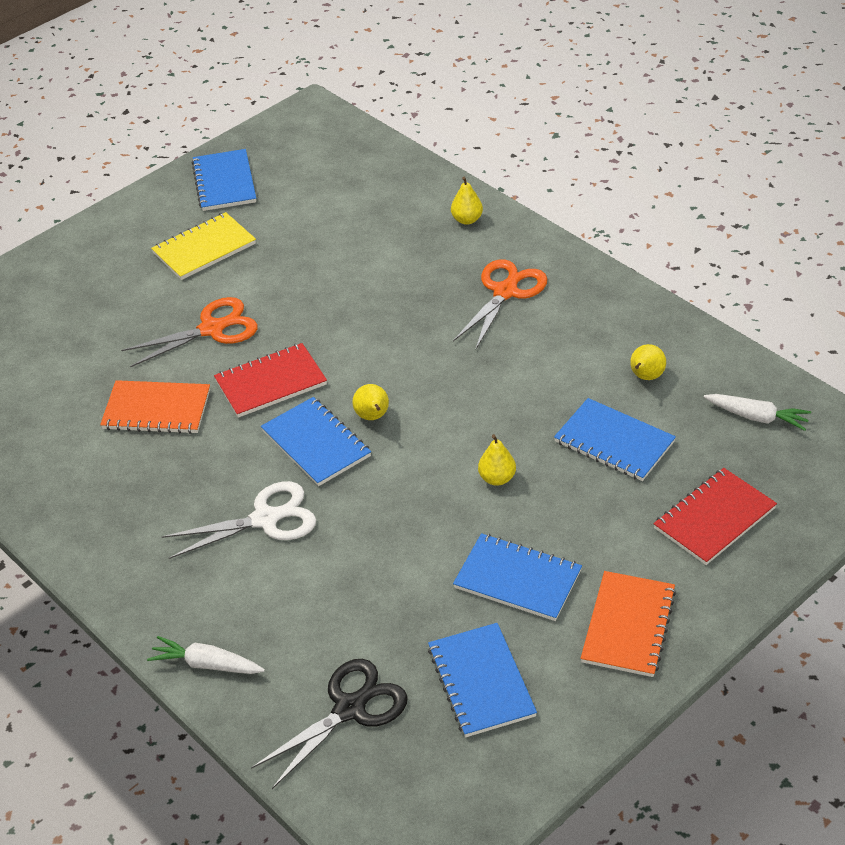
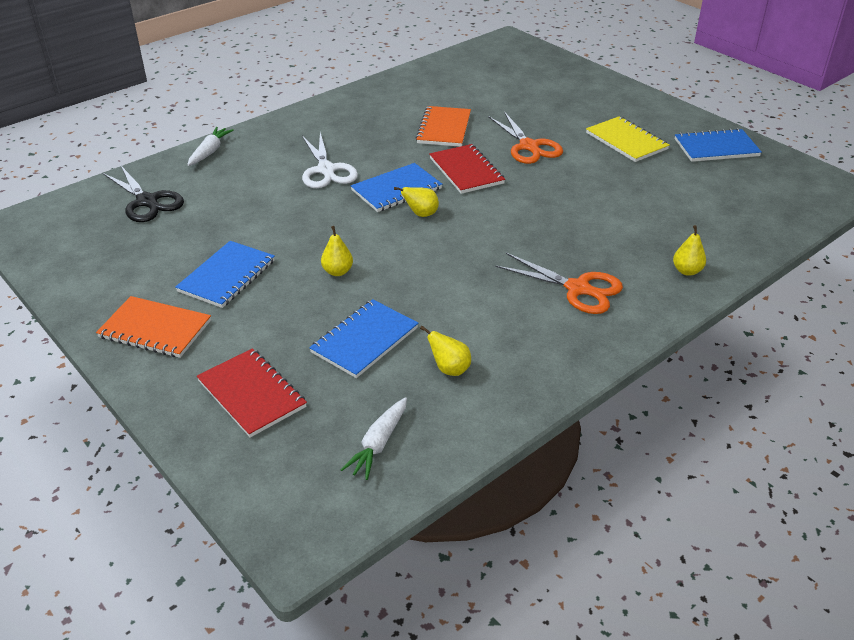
camera: 90 degrees right, 5 degrees down
blue notebook [428,623,537,737] -> none

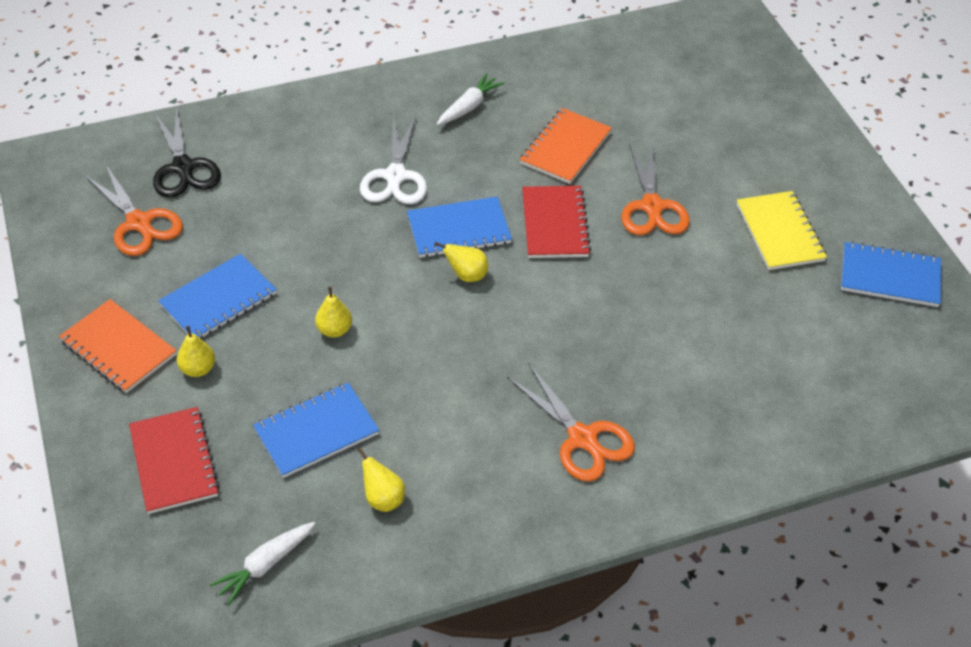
camera: 20 degrees right, 10 degrees up
white carrot [187,127,234,166] -> white carrot moved to [437,73,504,125]
yellow pear [673,225,706,276] -> yellow pear moved to [177,326,215,377]
none -> orange scissors [84,163,183,256]

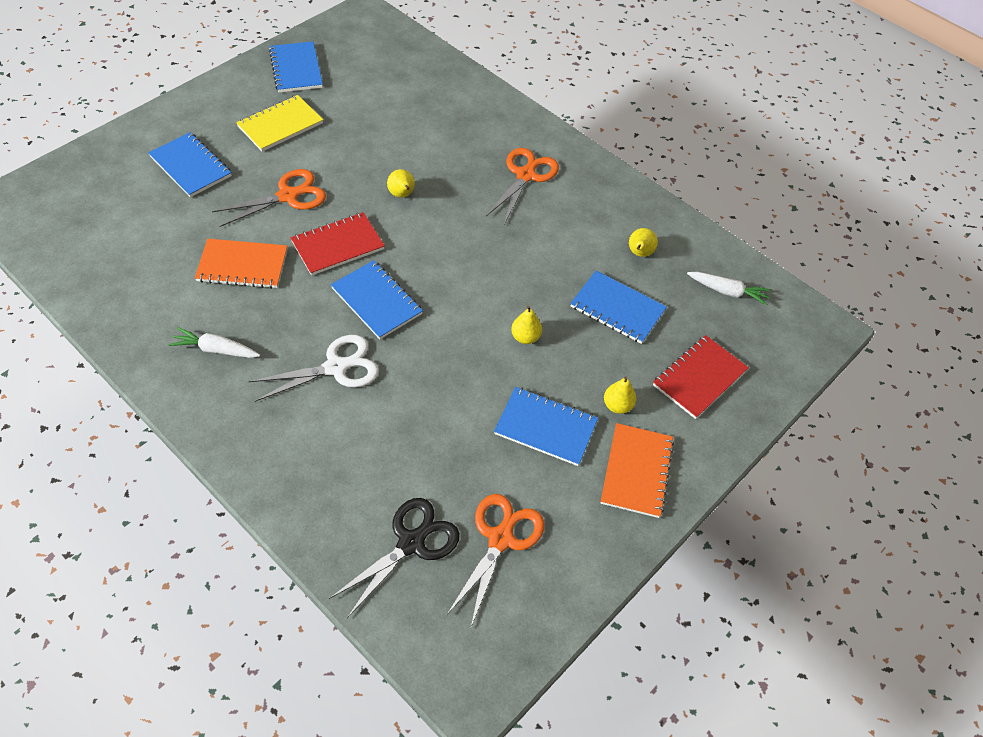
camera: 120 degrees left, 5 degrees up
yellow pear [435,242,488,282] -> yellow pear moved to [387,169,415,198]
none -> blue notebook [148,132,232,197]

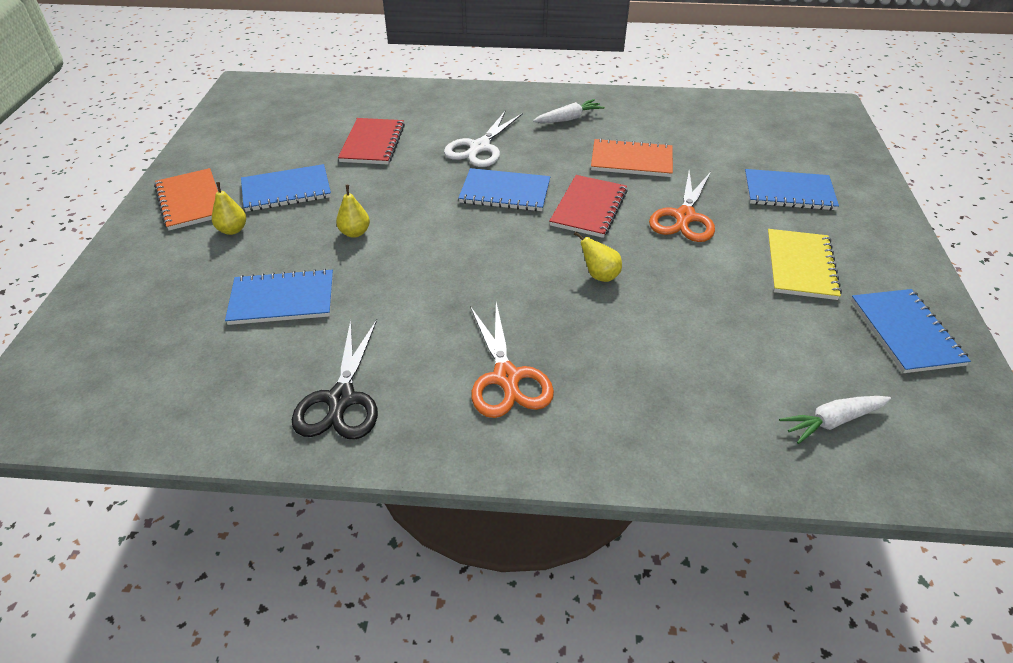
camera: 145 degrees right, 10 degrees down
orange notebook [195,239,287,289] -> orange notebook turned 45 degrees clockwise [591,138,673,177]
blue notebook [269,41,323,93] -> blue notebook turned 45 degrees clockwise [851,289,971,373]
black scissors [329,498,460,618] -> black scissors moved to [292,320,378,440]
orange scissors [447,494,544,626] -> none
yellow pear [629,228,658,257] -> none
red notebook [653,335,749,419] -> red notebook moved to [338,118,405,165]
white carrot [687,272,771,306] -> white carrot moved to [779,396,891,444]

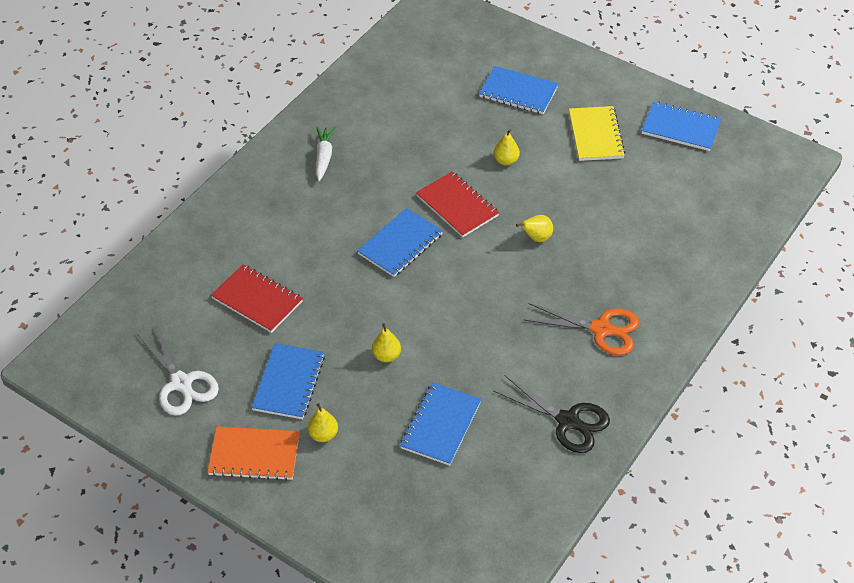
camera: 60 degrees left, 5 degrees up
white scissors [444,110,523,167] -> white scissors moved to [137,326,219,416]
orange notebook [591,138,673,177] -> none
orange scissors [649,171,715,242] -> yellow pear [493,129,520,166]
blue notebook [745,169,839,210] -> blue notebook turned 75 degrees clockwise [479,66,559,114]
yellow notebook [767,229,842,300] -> yellow notebook turned 45 degrees clockwise [569,106,626,161]
white carrot [779,396,891,444] -> none

